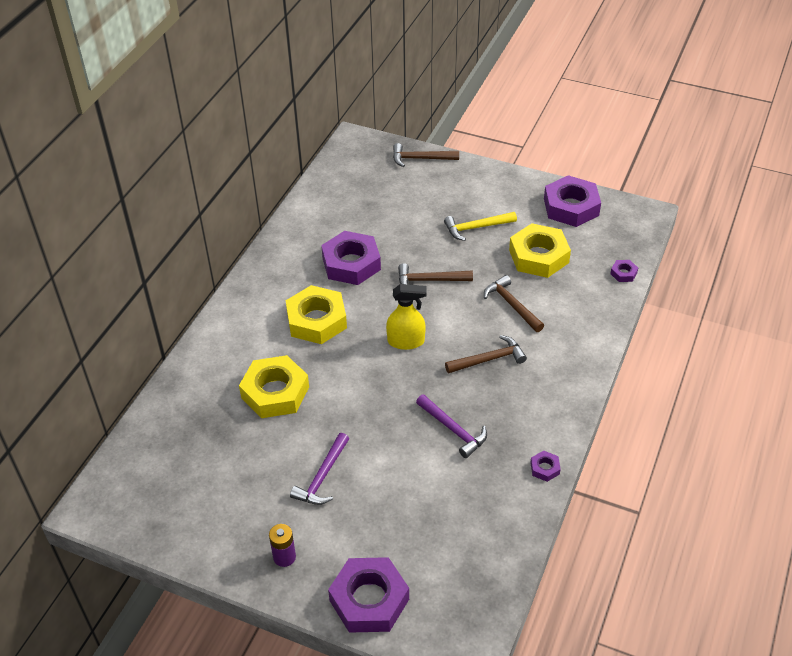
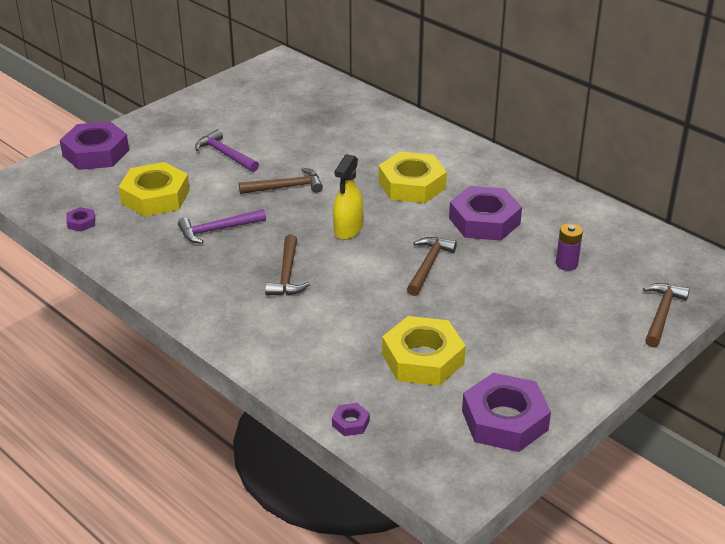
camera: 110 degrees right, 10 degrees down
yellow nut [239,355,309,418] -> yellow nut moved to [119,162,190,217]
purple battery [269,524,296,567] -> purple battery moved to [556,223,583,271]
yellow hammer [444,212,517,241] -> none
brown hammer [484,275,544,332] -> brown hammer moved to [239,168,323,194]
purple nut [530,451,561,482] -> purple nut moved to [66,207,95,232]

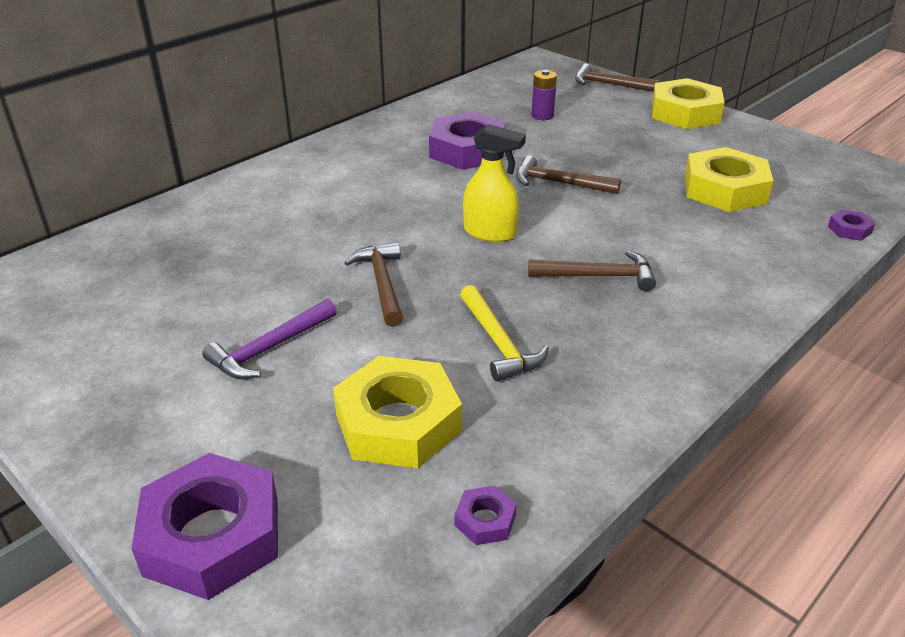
camera: 90 degrees left, 0 degrees up
purple hammer [178,209,266,244] -> yellow hammer [460,285,549,382]
yellow nut [378,152,447,203] -> yellow nut moved to [652,78,725,129]
purple nut [462,373,551,452] -> none

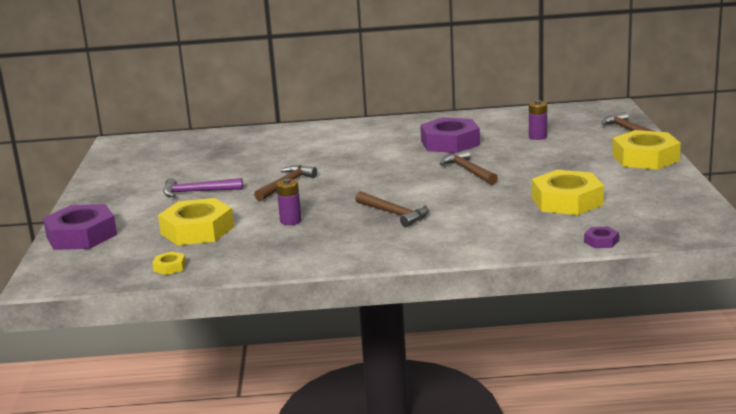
camera: 45 degrees right, 15 degrees down
purple nut [455,486,517,545] -> yellow nut [152,252,186,275]
yellow hammer [460,285,549,382] -> purple battery [276,179,301,225]
yellow spray bottle [463,124,526,242] -> none

